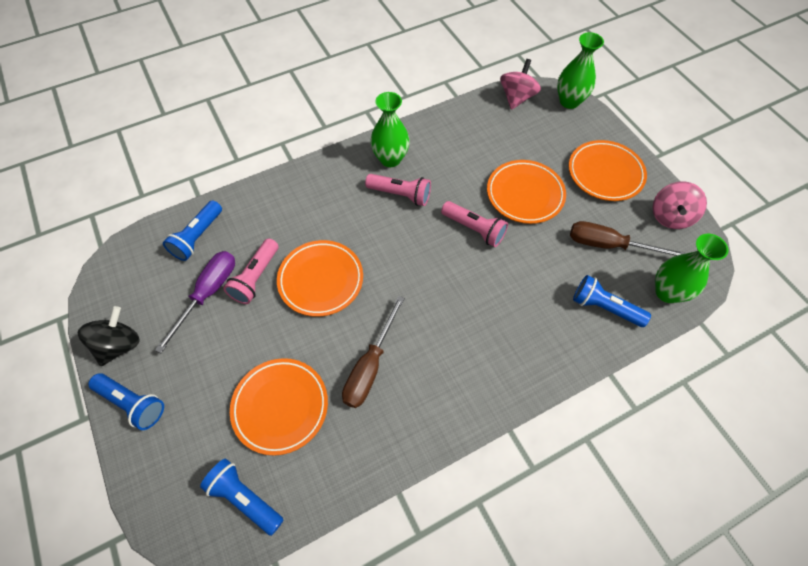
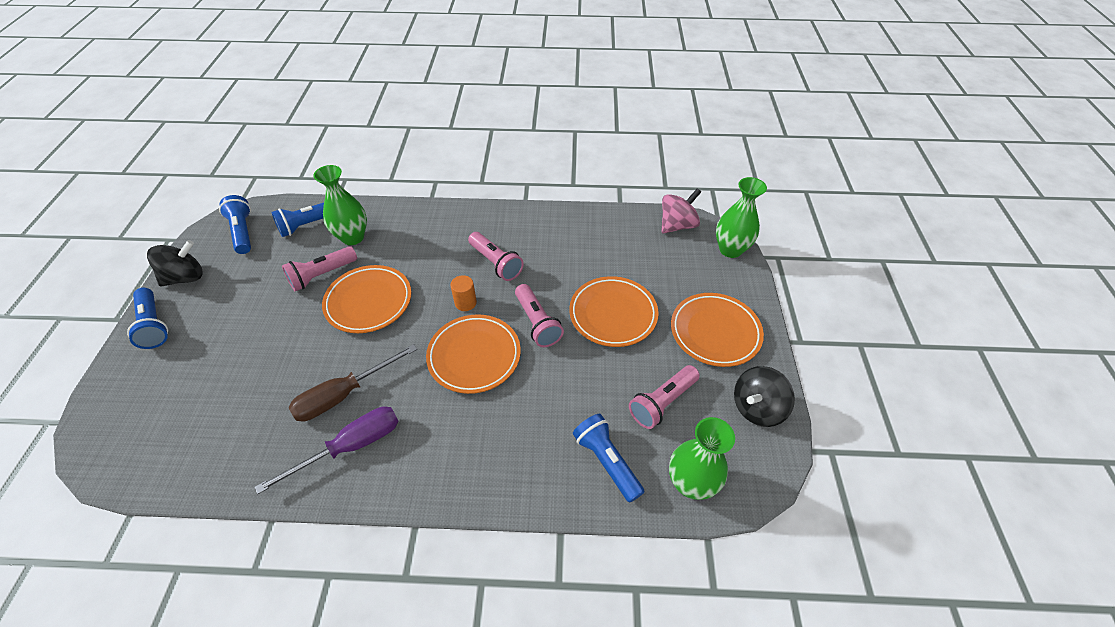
camera: 30 degrees right, 10 degrees down
purple screwdriver [155,251,235,353] -> purple screwdriver moved to [255,406,399,494]
blue flashlight [200,459,283,536] -> blue flashlight moved to [219,195,251,254]
orange plate [230,358,328,456] -> orange plate moved to [426,314,521,394]
green vase [370,92,410,167] -> green vase moved to [313,165,367,245]
brown screwdriver [570,221,686,256] -> pink flashlight [629,365,700,429]
pink spinning top [653,181,707,229] -> black spinning top [734,366,795,427]
none -> orange cylinder [450,275,477,311]

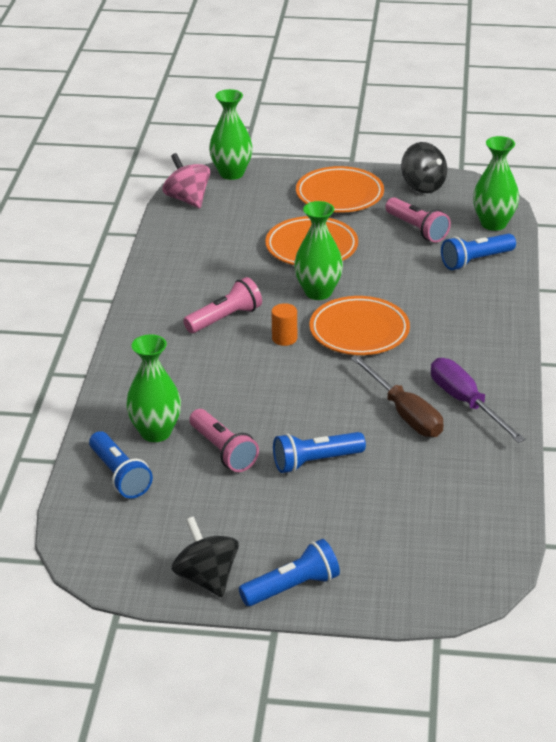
camera: 85 degrees left, 15 degrees down
blue flashlight [219,195,251,254] -> blue flashlight moved to [273,432,366,473]
orange plate [322,265,412,333] -> none
pink flashlight [515,284,564,347] -> green vase [294,201,343,300]

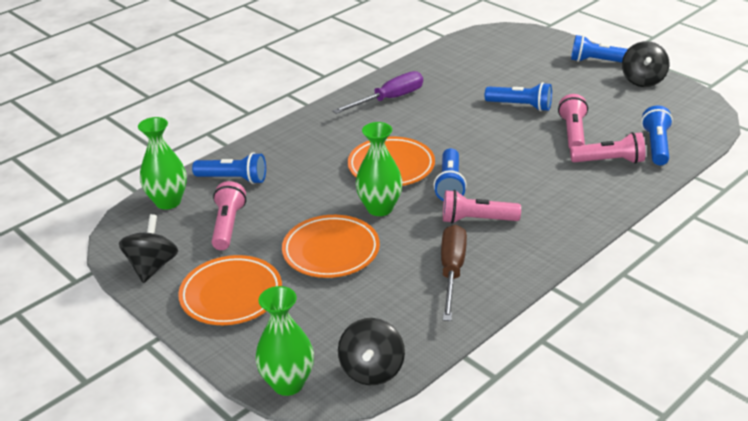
camera: 140 degrees left, 0 degrees up
green vase [126,334,181,442] -> pink flashlight [570,132,646,164]
pink spinning top [163,153,210,208] -> black spinning top [338,318,405,385]
orange cylinder [271,303,297,346] -> blue flashlight [434,148,467,201]
brown screwdriver [351,355,444,437] -> brown screwdriver moved to [441,224,467,321]
purple screwdriver [431,358,525,443] -> purple screwdriver turned 135 degrees counterclockwise [332,71,423,114]

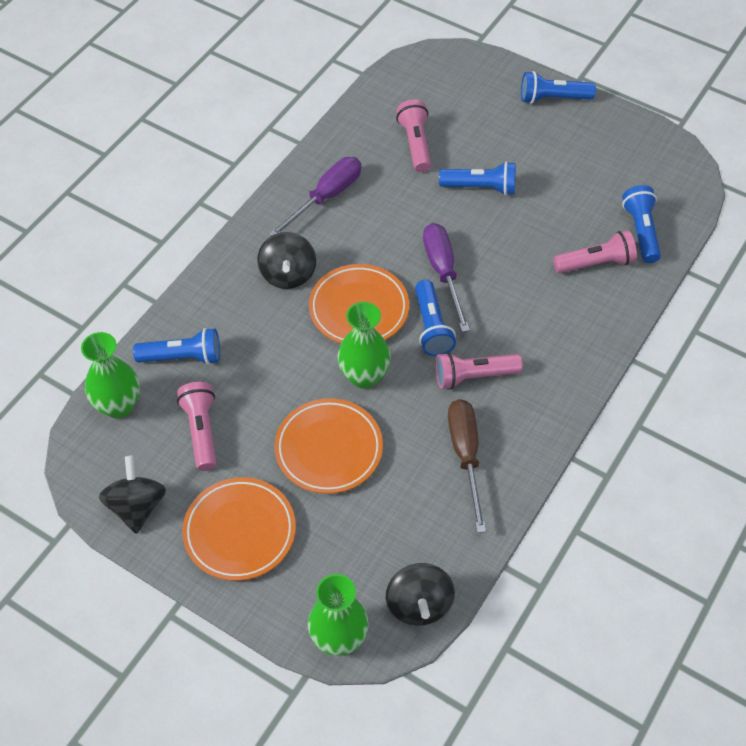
camera: 15 degrees left, 20 degrees up
pink flashlight [558,94,588,149] -> pink flashlight moved to [396,99,431,172]
black spinning top [622,41,669,87] -> black spinning top moved to [257,232,316,289]
none -> purple screwdriver [423,223,470,332]

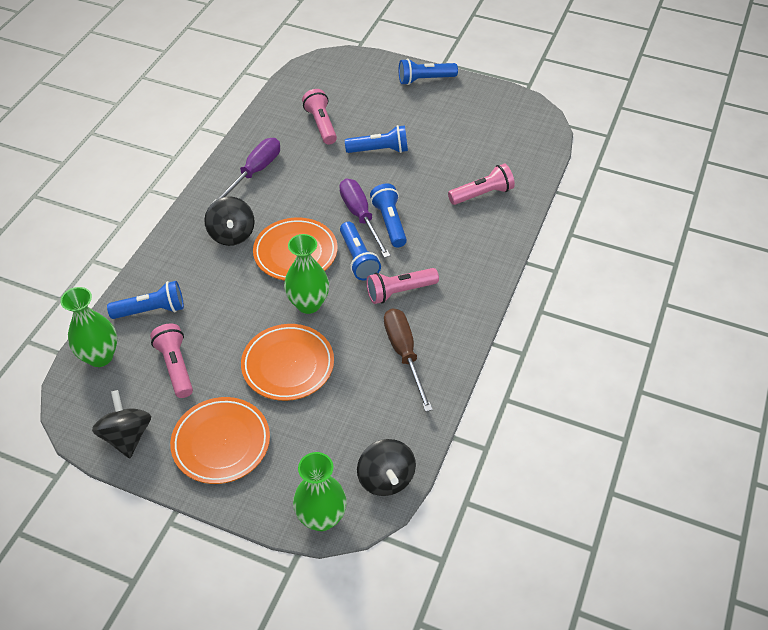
camera: 10 degrees left, 5 degrees down
blue flashlight [622,185,661,263] -> blue flashlight moved to [370,184,407,247]

